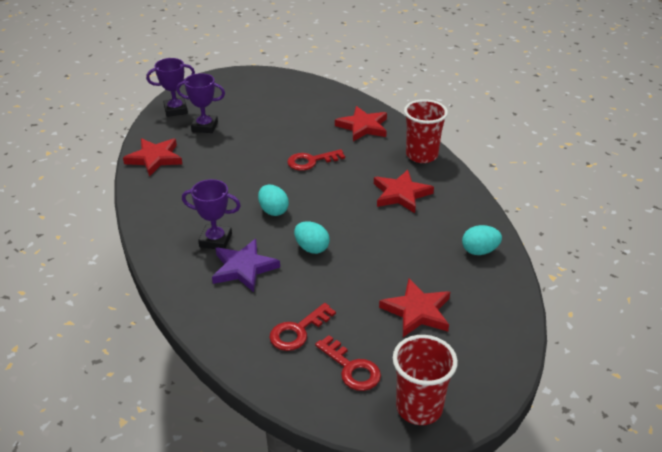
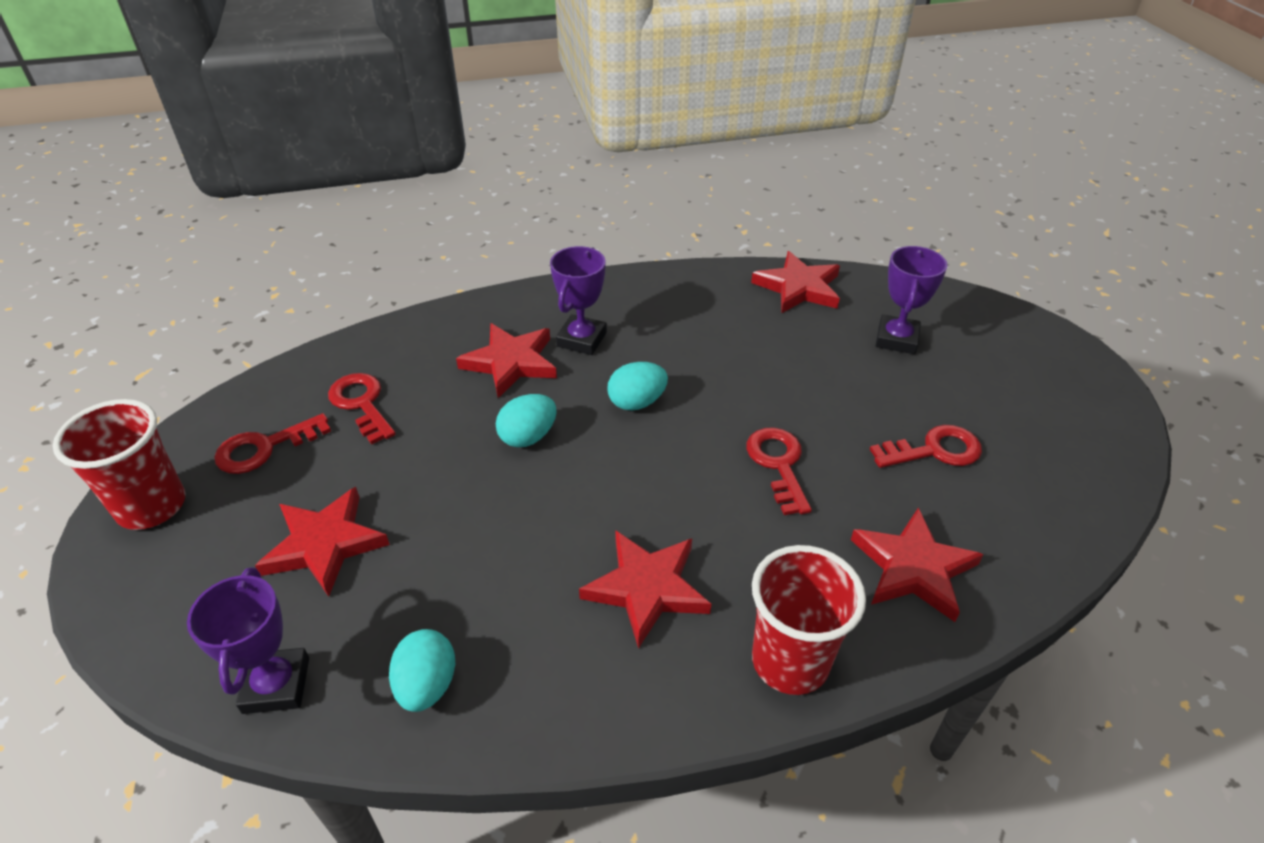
camera: 100 degrees right, 5 degrees up
purple trophy [146,58,195,117] -> purple trophy moved to [187,567,309,714]
purple star [212,239,280,292] -> red star [456,323,557,398]
none -> red key [870,425,982,468]

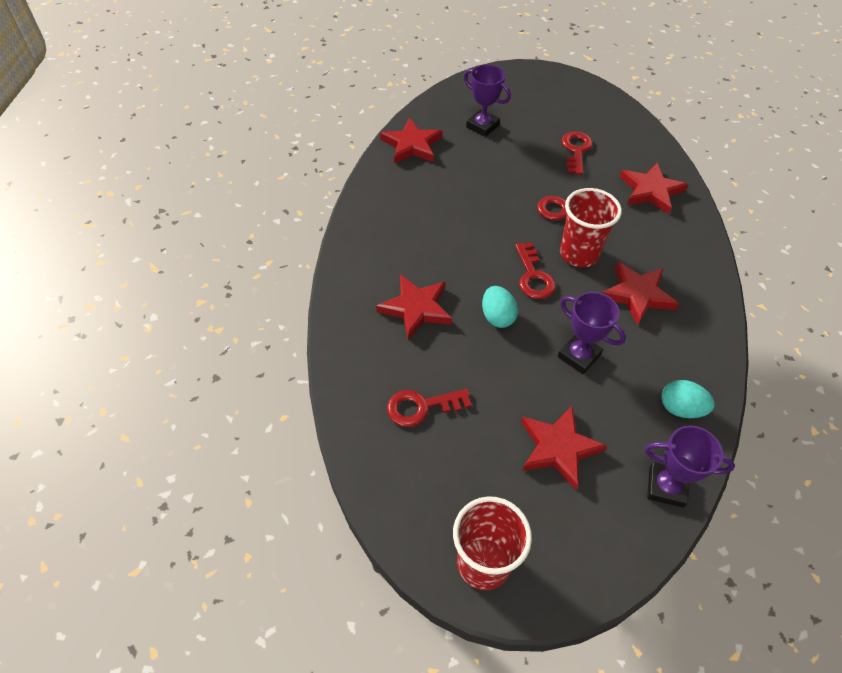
camera: 70 degrees left, 10 degrees up
red key [214,413,331,474] -> red key moved to [515,242,556,299]
purple trophy [550,246,607,355] -> purple trophy moved to [557,292,626,374]
turquoise egg [607,362,668,411] -> none
red cup [752,545,866,695] -> red cup moved to [560,188,622,267]

